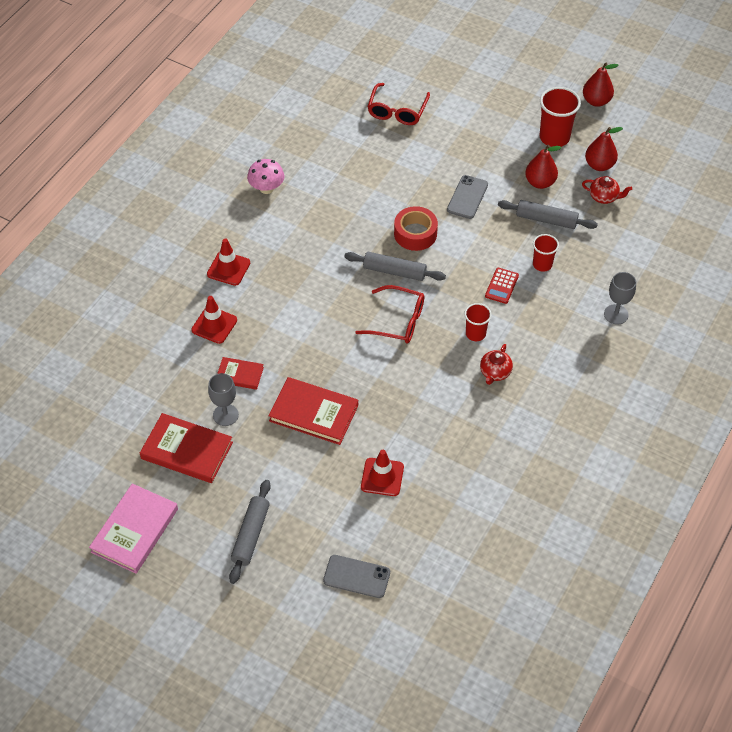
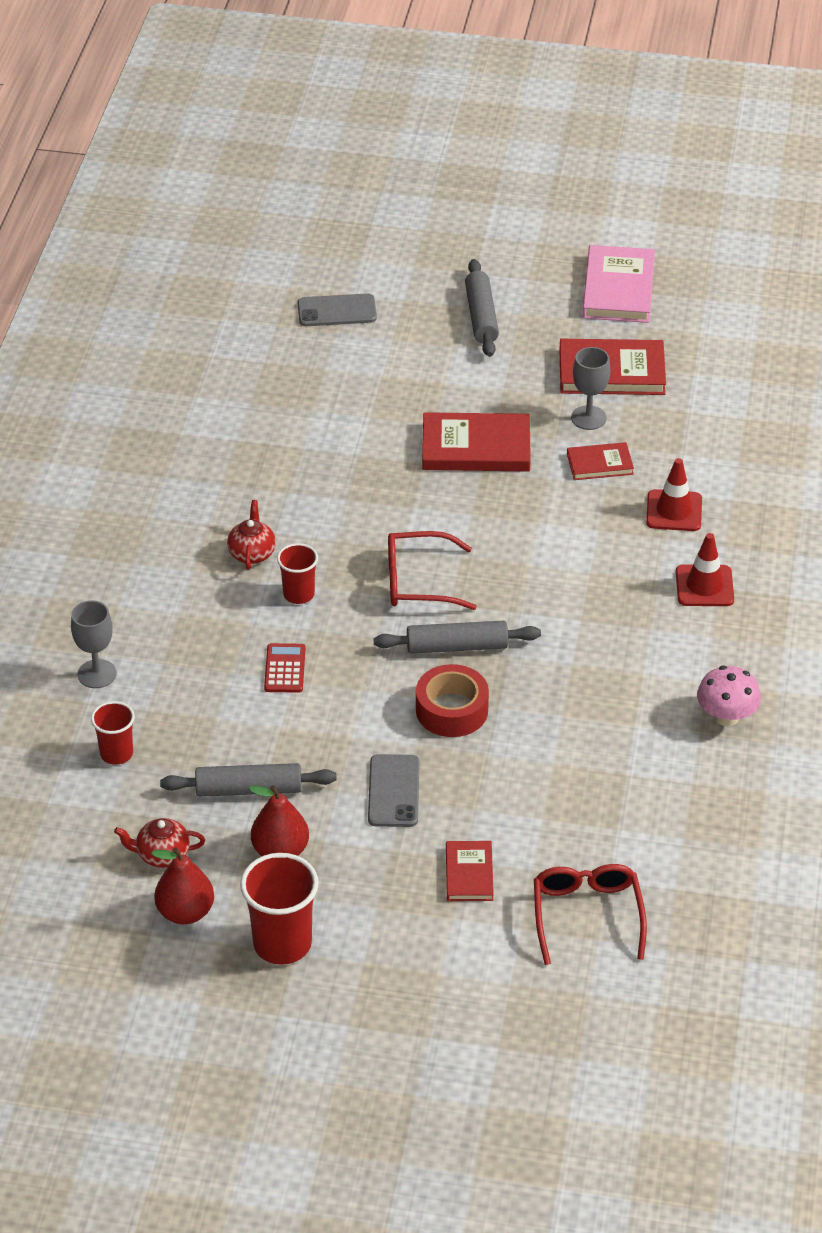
camera: 160 degrees right, 10 degrees down
red traffic cone [361,450,404,496] -> none
red cup [533,234,559,272] -> red cup moved to [91,701,135,765]
red pear [583,63,619,107] -> none
none -> red book [446,841,494,901]

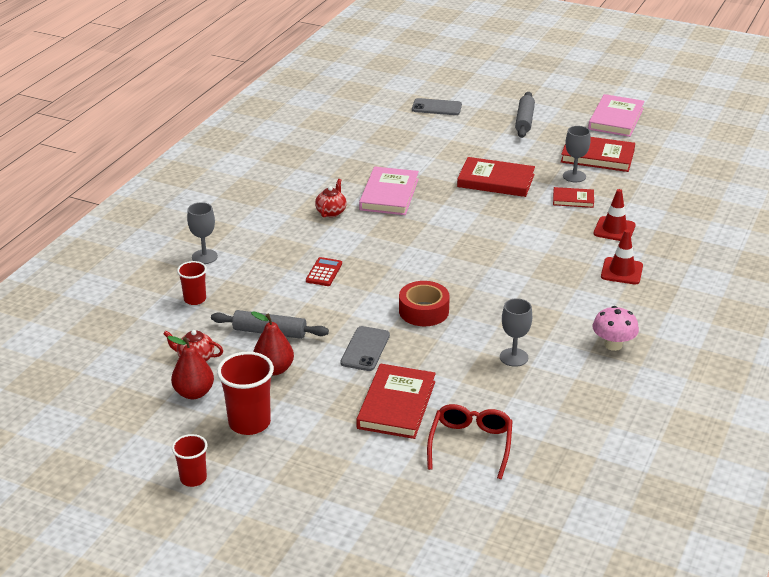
camera: 15 degrees right, 10 degrees down
red cup [277,543,318,604] -> red cup moved to [172,434,208,487]
grey rolling pin [374,621,541,654] -> none
red glasses [388,531,477,610] -> none
red book [446,841,494,901] -> red book [356,364,436,439], size x1.78
none -> pink book [359,167,419,215]
none -> grey goblet [500,298,532,367]

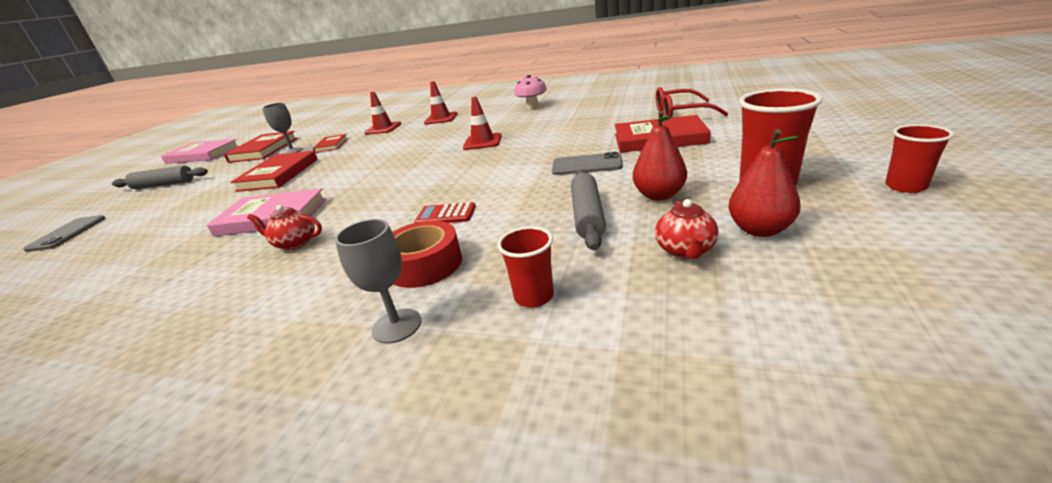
camera: 95 degrees left, 5 degrees down
red tape [399,281,450,326] -> red tape moved to [393,220,462,288]
grey goblet [500,298,532,367] -> none
none -> red traffic cone [463,97,502,150]

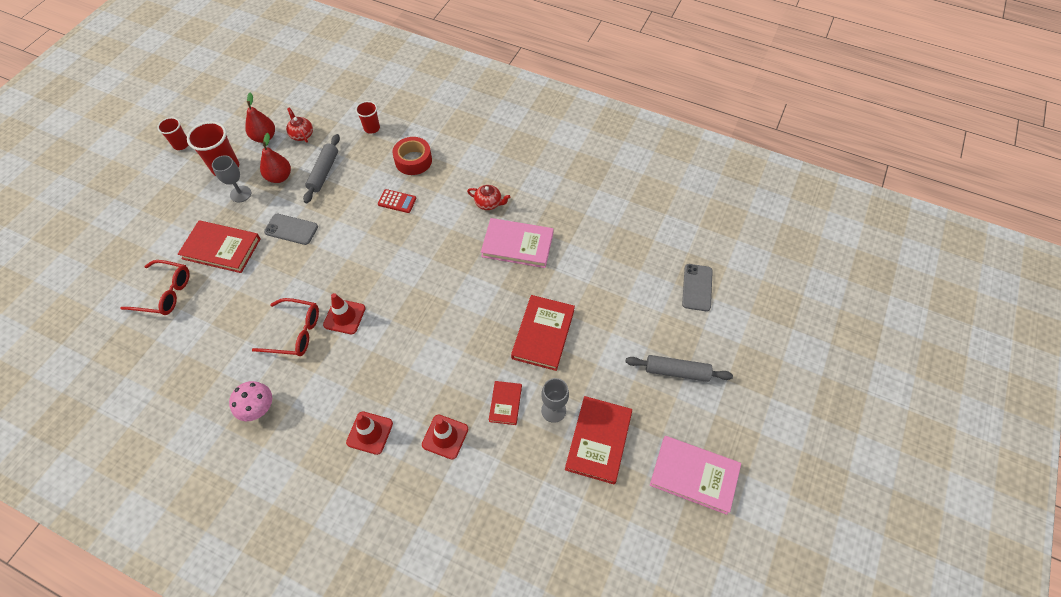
camera: 175 degrees left, 30 degrees up
grey goblet [335,219,422,344] -> grey goblet moved to [212,156,251,202]
red teapot [655,199,718,259] -> red teapot turned 45 degrees counterclockwise [286,107,313,143]
none -> red glasses [252,298,319,356]

